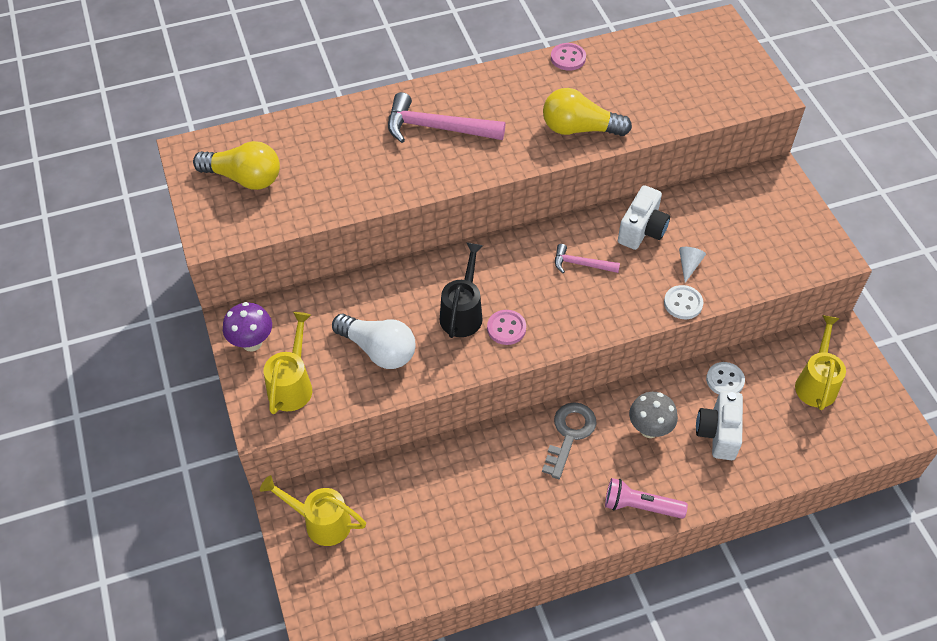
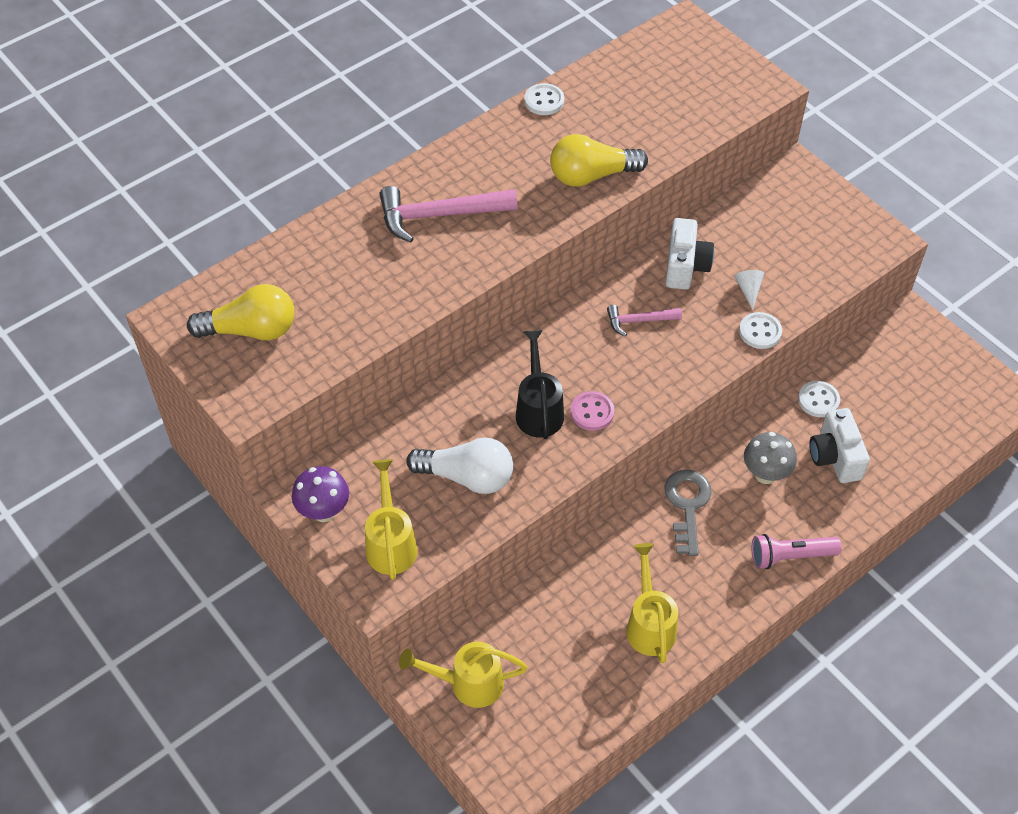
camera: 20 degrees left, 0 degrees up
pink button [551,43,586,71] -> white button [524,83,564,115]
yellow watering can [795,315,846,410] -> yellow watering can moved to [626,543,678,663]

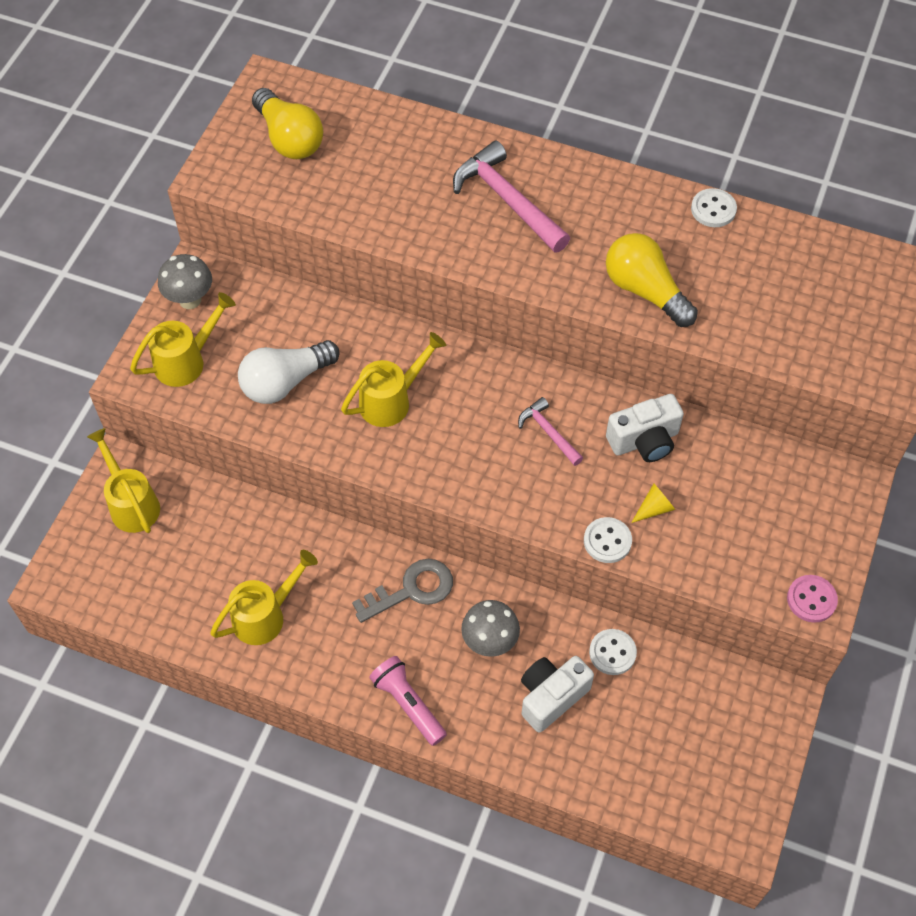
camera: 60 degrees right, 5 degrees up
purple mushroom [292,466,349,522] -> grey mushroom [158,254,212,309]
white light bulb [406,437,513,494] -> white light bulb turned 75 degrees clockwise [238,340,340,404]
black watering can [516,330,564,439] -> yellow watering can [341,332,446,427]
pink button [570,391,615,431] -> pink button moved to [787,575,838,623]
white cone [734,270,764,310] -> yellow cone [631,483,675,523]

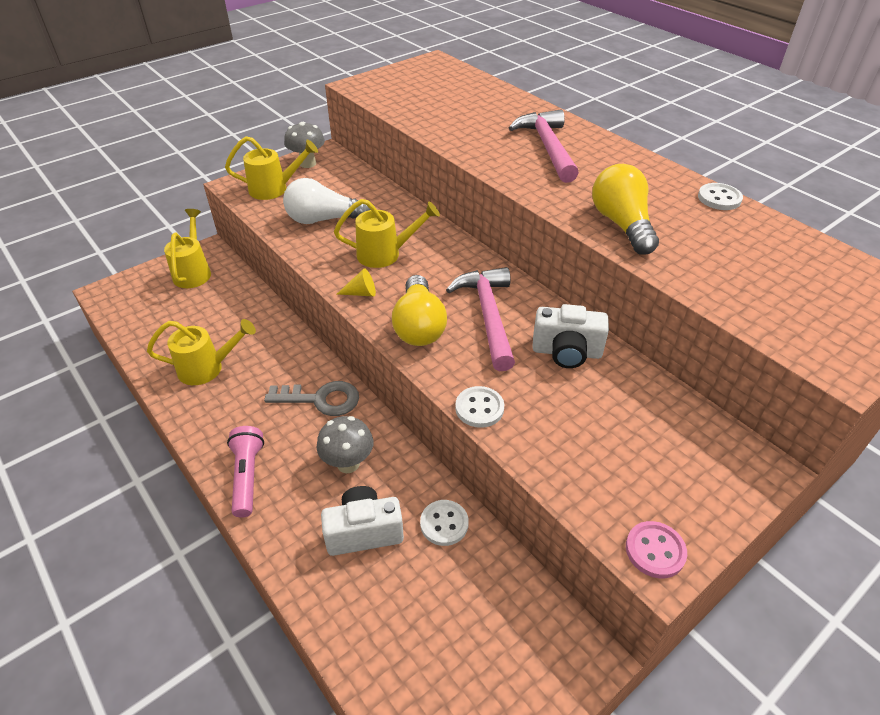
camera: 30 degrees right, 15 degrees down
yellow light bulb [252,88,323,159] -> yellow light bulb moved to [392,275,447,346]
pink hammer [518,397,583,466] -> pink hammer [446,267,515,371], size x1.82
yellow cone [631,483,675,523] -> yellow cone moved to [337,268,376,297]

